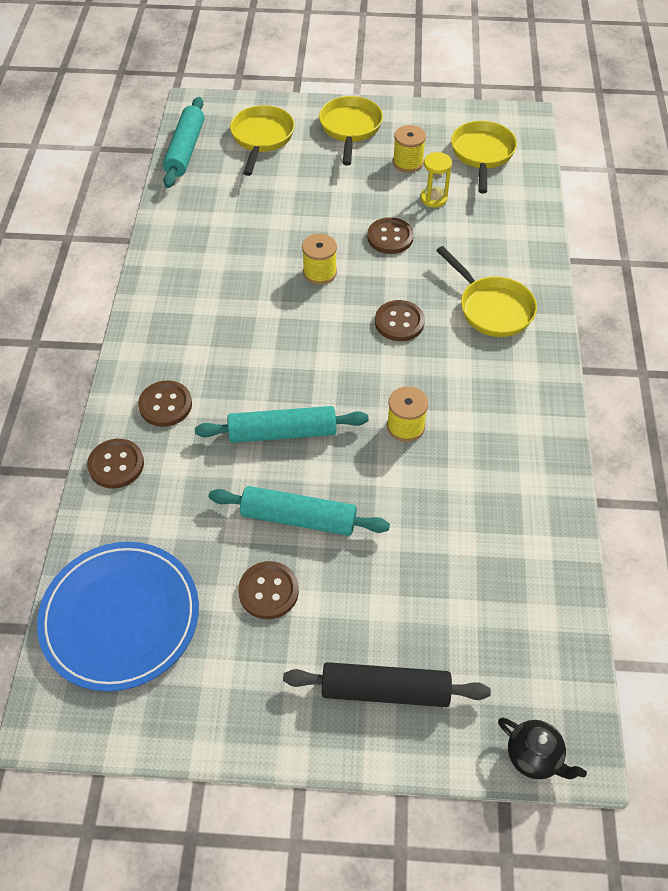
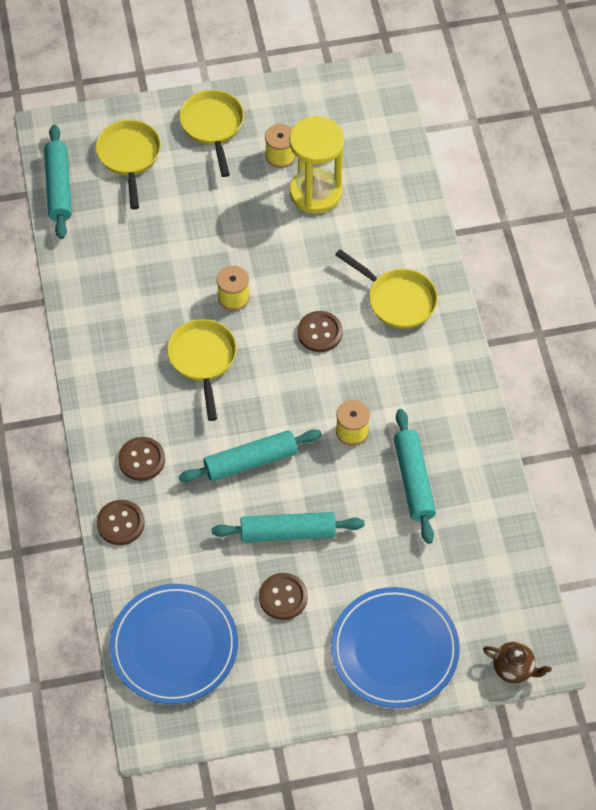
camera: 15 degrees left, 5 degrees up
black rolling pin [283,662,491,707] -> blue plate [331,587,460,708]
brown button [367,217,414,254] -> none
yellow hourglass [420,152,452,208] -> yellow hourglass [289,116,344,214], size x2.02
yellow pan [451,121,517,194] -> yellow pan moved to [167,319,237,421]
black teapot [498,718,587,779] -> brown teapot [483,642,552,683]
none -> turquoise rolling pin [394,409,436,544]

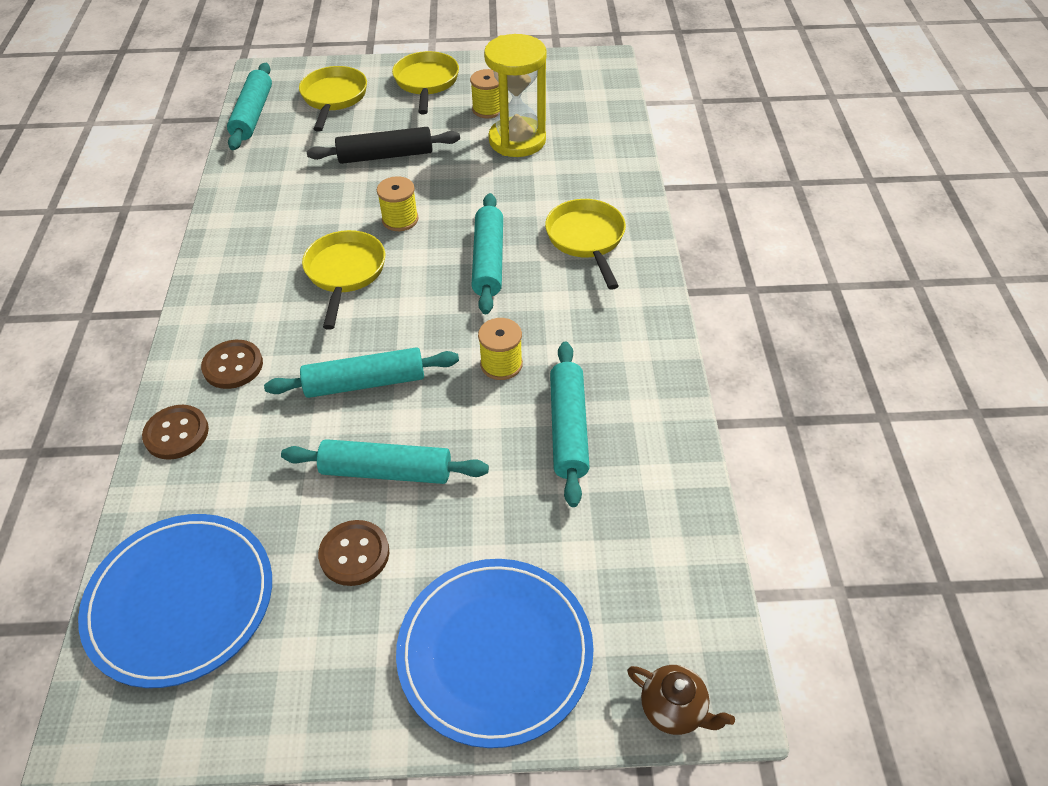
camera: 10 degrees right, 10 degrees down
brown button [297,311,343,352] -> turquoise rolling pin [471,193,503,314]
yellow pan [335,249,438,329] -> yellow pan turned 150 degrees counterclockwise [545,199,626,290]
none -> black rolling pin [307,127,460,164]

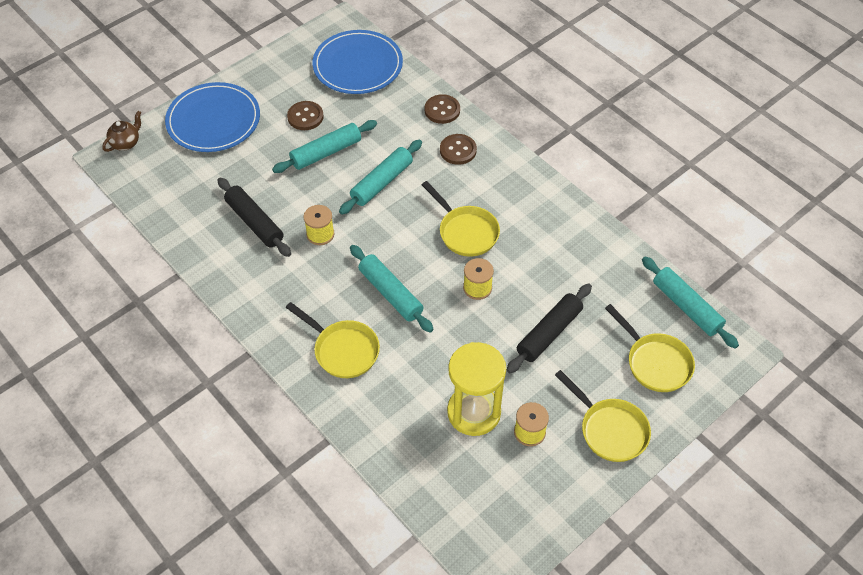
camera: 140 degrees right, 5 degrees up
turquoise rolling pin [550,341,590,507] -> black rolling pin [217,178,291,257]
brown teapot [627,665,735,735] -> brown teapot turned 135 degrees clockwise [102,111,141,152]

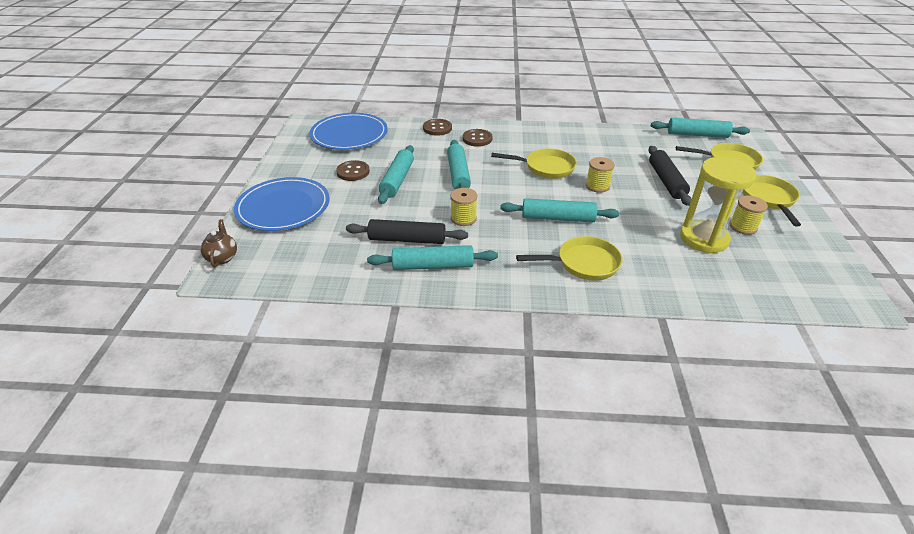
camera: 45 degrees left, 15 degrees down
yellow pan [555,370,651,462] -> yellow pan turned 90 degrees counterclockwise [742,175,801,227]
none -> turquoise rolling pin [367,245,498,270]

